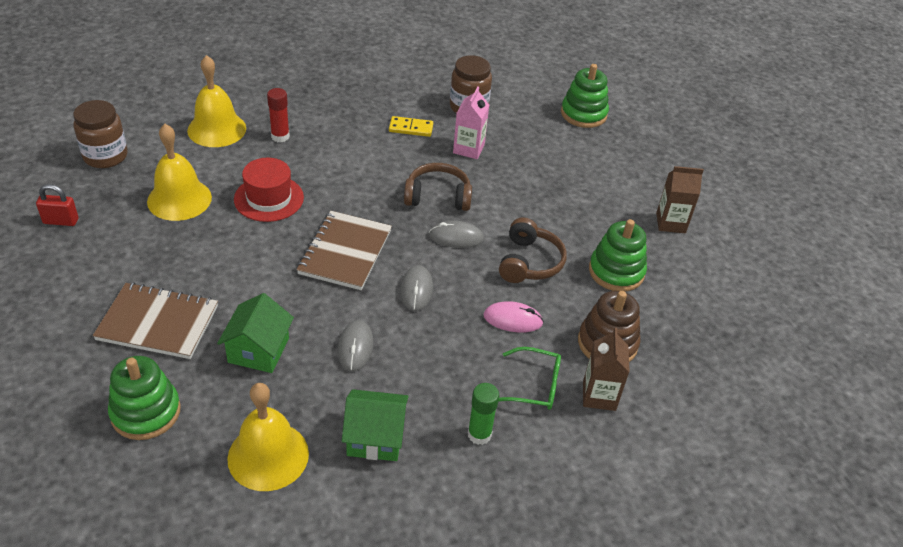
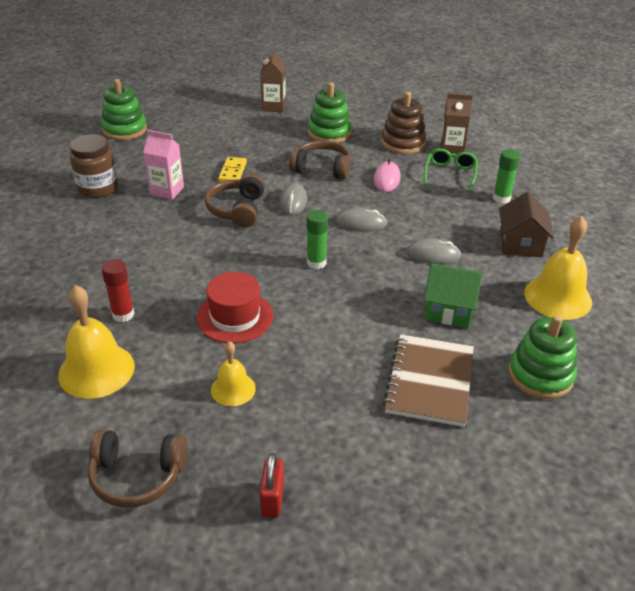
camera: 85 degrees left, 5 degrees down
brown jar [73,100,128,168] -> brown headphones [88,430,187,508]
yellow bell [147,124,212,221] -> yellow bell [211,341,256,406], size x0.59
brown notebook [297,211,392,290] -> green glue stick [307,210,328,269]
green house [342,389,409,461] -> brown house [499,192,554,257]
yellow domino [389,116,433,137] -> yellow domino moved to [218,157,247,182]

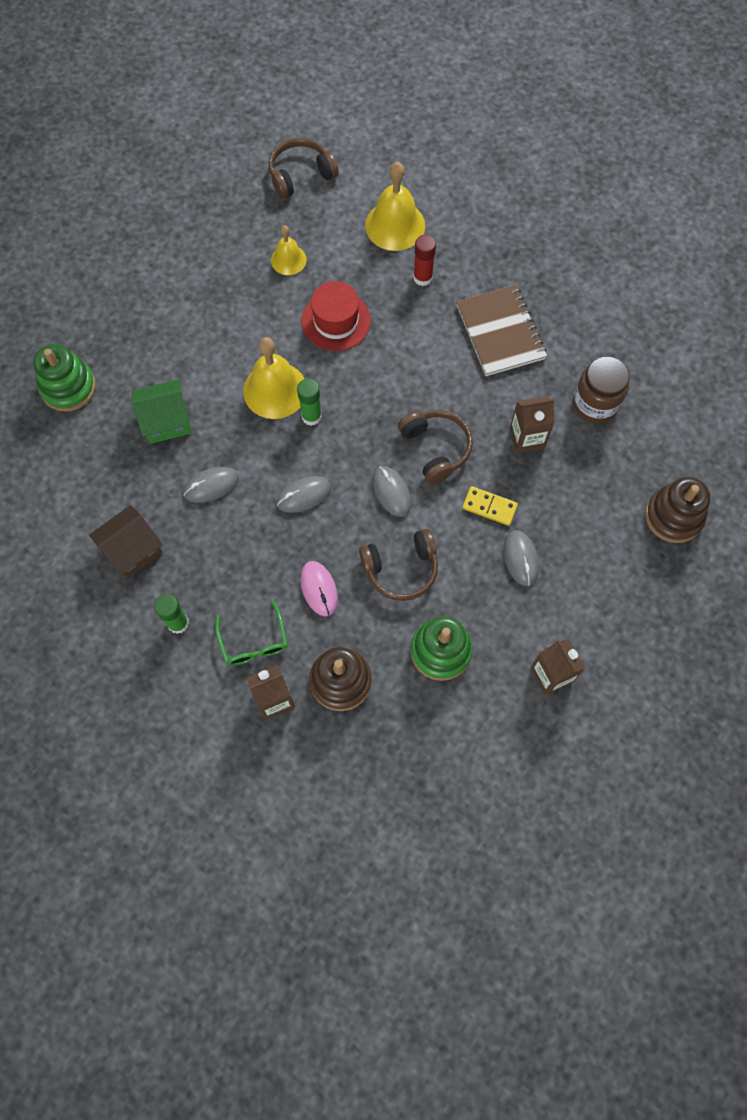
camera: 150 degrees right, 30 degrees up
green stacking toy [101,79,147,140] -> brown stacking toy [645,477,710,543]
pink carton [143,130,184,200] -> brown carton [510,396,555,454]
yellow domino [218,157,247,182] -> yellow domino turned 45 degrees counterclockwise [462,486,518,526]
red padlock [260,453,284,518] -> none
brown notebook [383,334,474,427] -> brown notebook moved to [456,285,547,376]
brown house [499,192,554,257] -> brown house turned 75 degrees clockwise [89,505,163,579]
yellow bell [524,216,592,320] -> yellow bell moved to [243,337,305,419]
none -> grey mouse [504,530,539,586]

